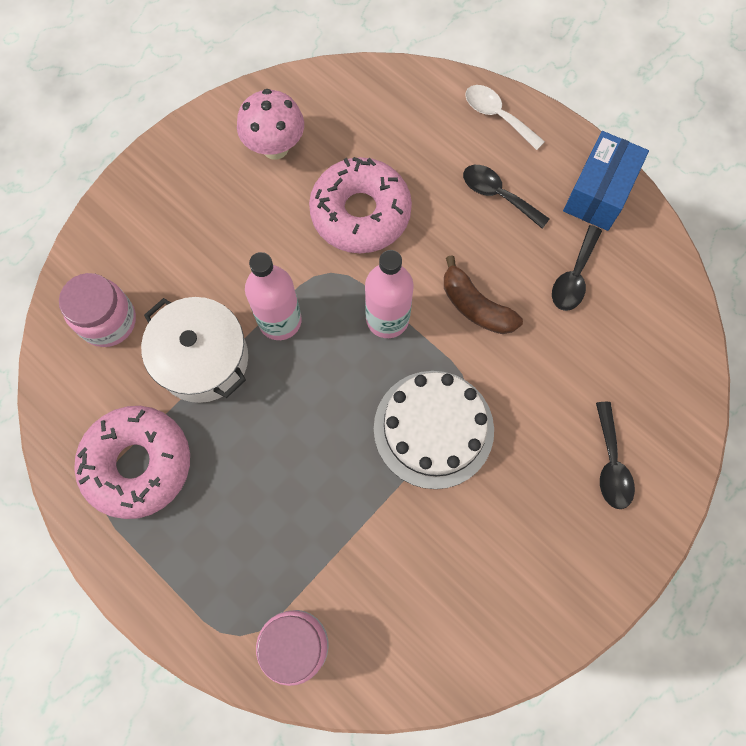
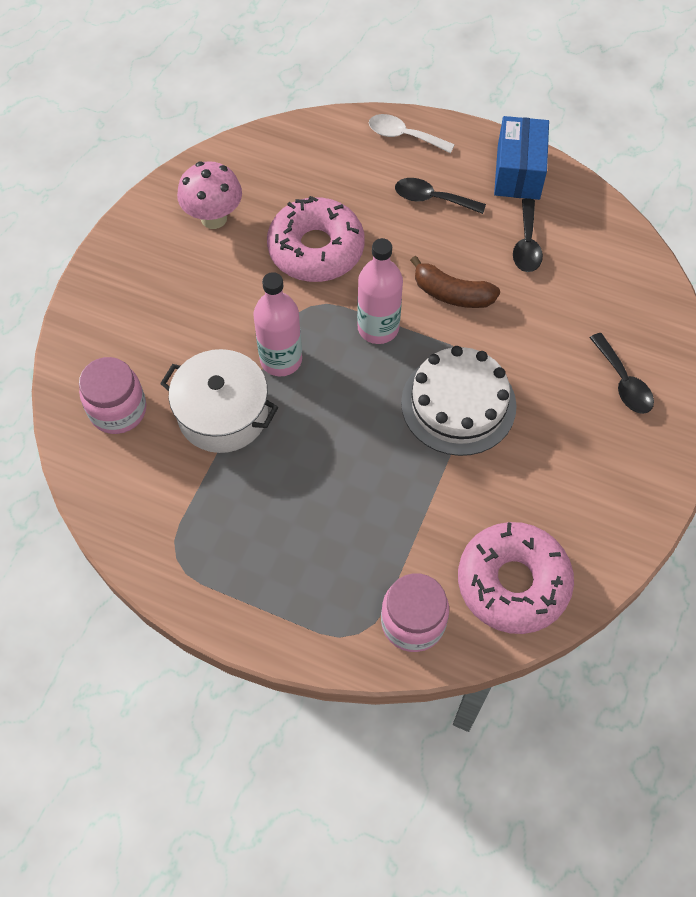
camera: 20 degrees left, 10 degrees down
pink donut [74,406,190,519] -> pink donut moved to [458,522,574,634]

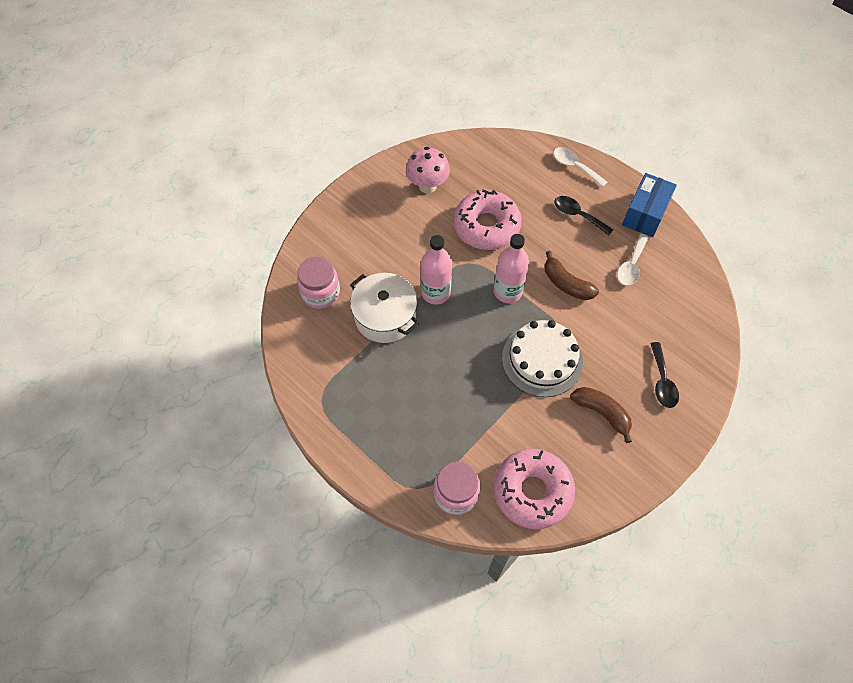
camera: 20 degrees right, 0 degrees up
black spoon [513,198,543,272] -> white spoon [617,233,649,286]
none -> brown banana [570,387,632,443]

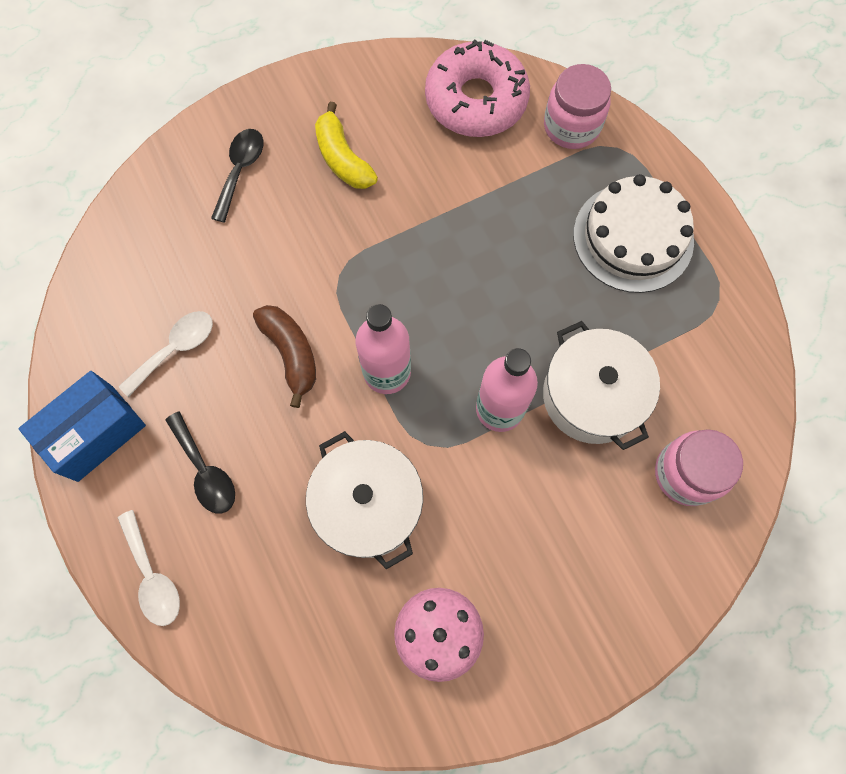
camera: 160 degrees left, 10 degrees up
pink donut [454,189,522,250] -> white pot [306,431,423,569]
white cake [502,320,583,397] -> white cake moved to [573,174,694,293]
brown banana [570,387,632,443] -> yellow banana [315,102,378,189]

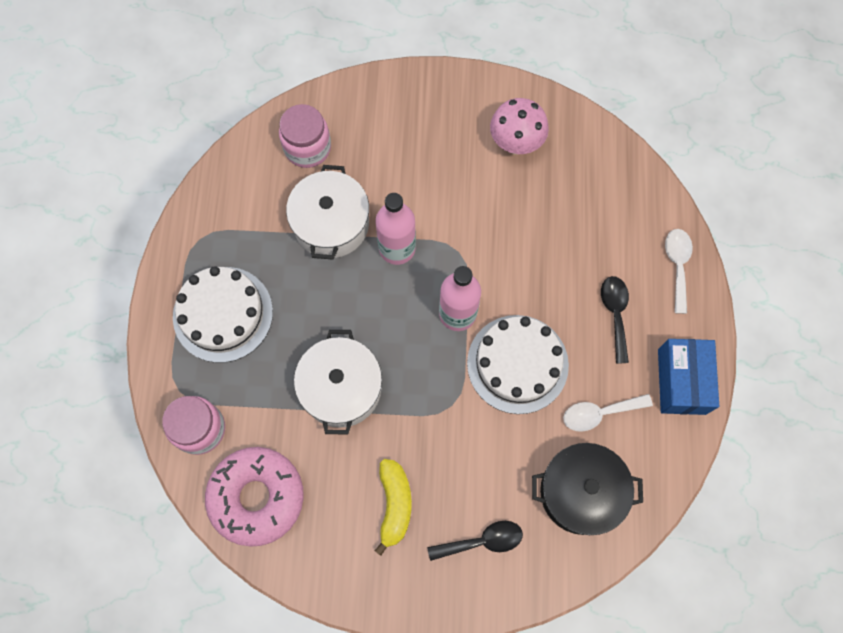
camera: 150 degrees left, 0 degrees up
blue box [18,371,146,482] -> blue box turned 75 degrees counterclockwise [658,339,719,415]
black spoon [211,129,263,222] -> black spoon turned 150 degrees counterclockwise [427,521,523,561]
brown banana [253,305,316,408] -> white cake [467,315,569,414]
white pot [306,431,423,569] -> white pot moved to [294,330,382,434]
none -> black pot [532,443,643,535]

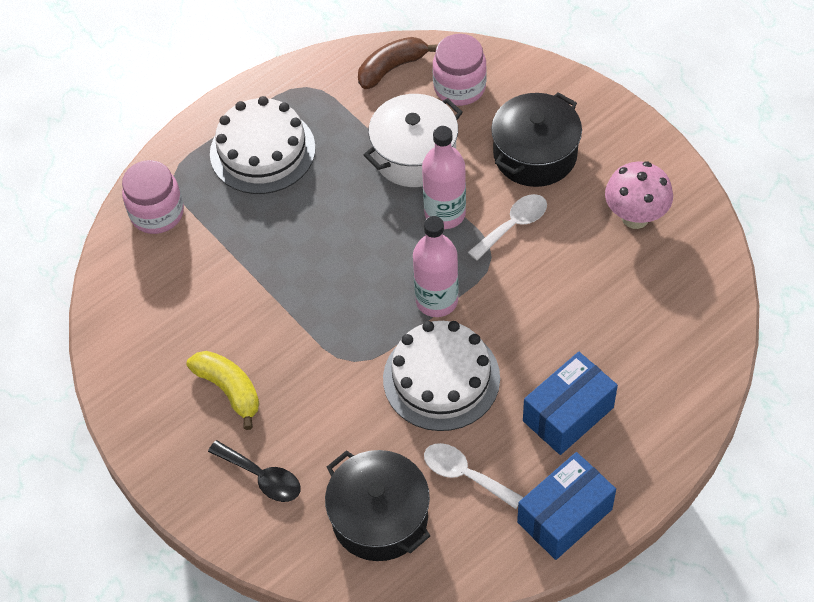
camera: 50 degrees right, 15 degrees down
pink donut [205,447,304,547] -> none
white pot [294,330,382,434] -> none
yellow banana [375,459,412,556] -> yellow banana turned 90 degrees counterclockwise [186,351,259,430]
black spoon [601,276,629,364] -> blue box [523,352,618,455]
white spoon [665,229,693,314] -> white spoon moved to [468,194,547,261]
none -> brown banana [358,37,438,89]
none -> black pot [491,92,582,187]

